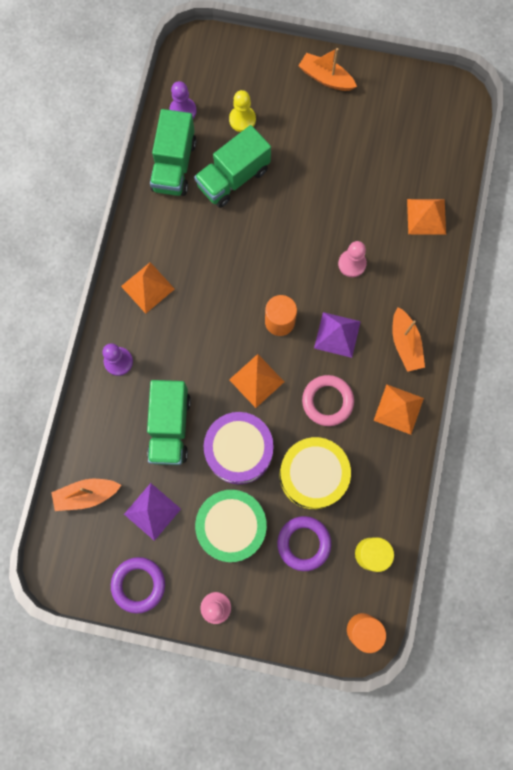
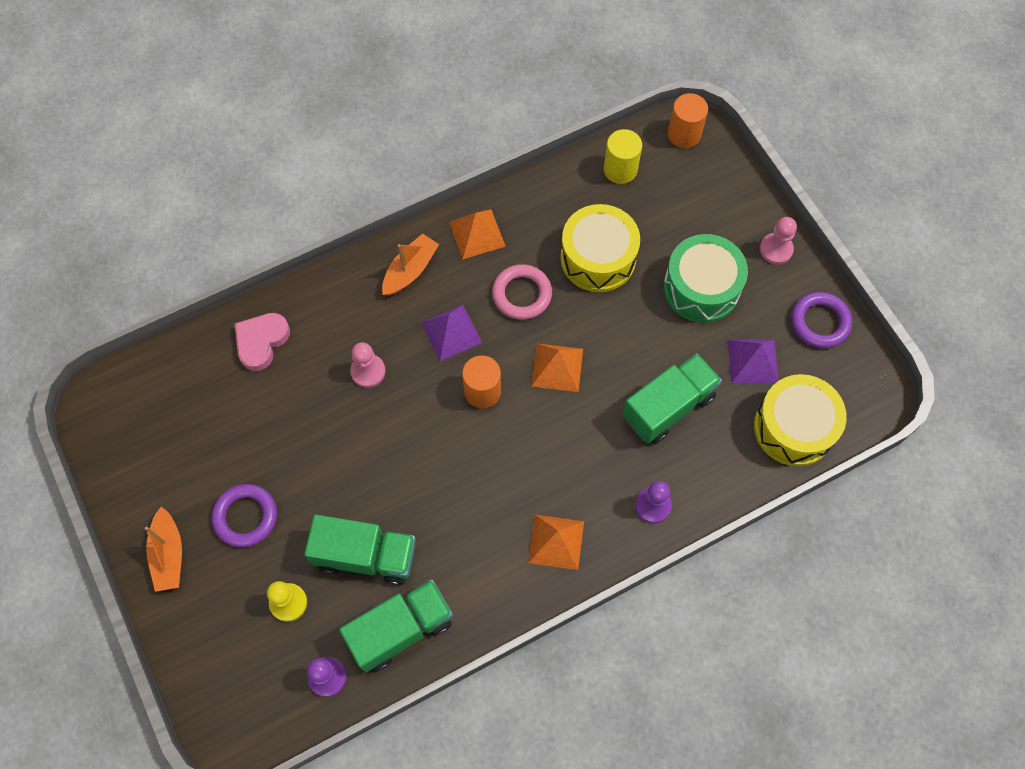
camera: 130 degrees left, 10 degrees down
orange boat [51,479,121,511] -> yellow drum [754,374,847,466]
purple drum [204,412,274,484] -> none
purple ring [277,516,331,571] -> purple ring moved to [212,484,277,547]
orange pyramid [407,199,446,235] -> pink heart [235,313,290,371]

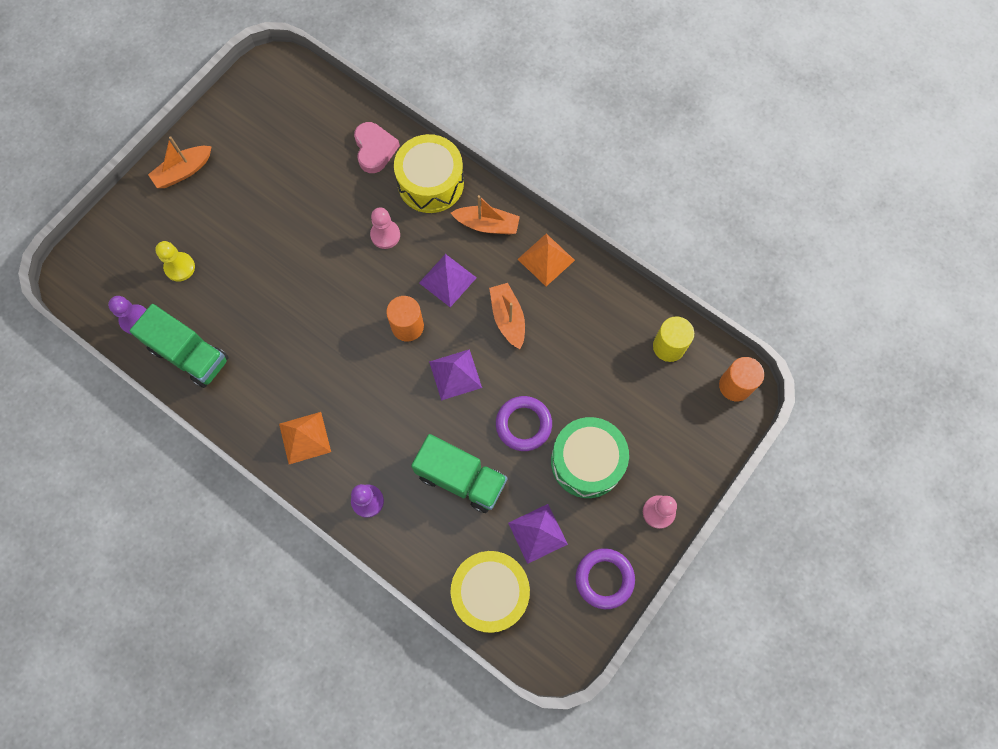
camera: 65 degrees right, 5 degrees up
purple ring [212,484,277,547] -> purple ring moved to [496,396,552,451]
pink heart [235,313,290,371] -> pink heart turned 75 degrees clockwise [354,122,400,173]
green truck [304,514,416,585] -> none
pink ring [492,264,552,320] -> orange boat [489,283,525,349]
orange pyramid [531,344,583,392] -> purple pyramid [429,349,482,401]
yellow drum [560,204,640,292] -> yellow drum moved to [394,134,464,213]

